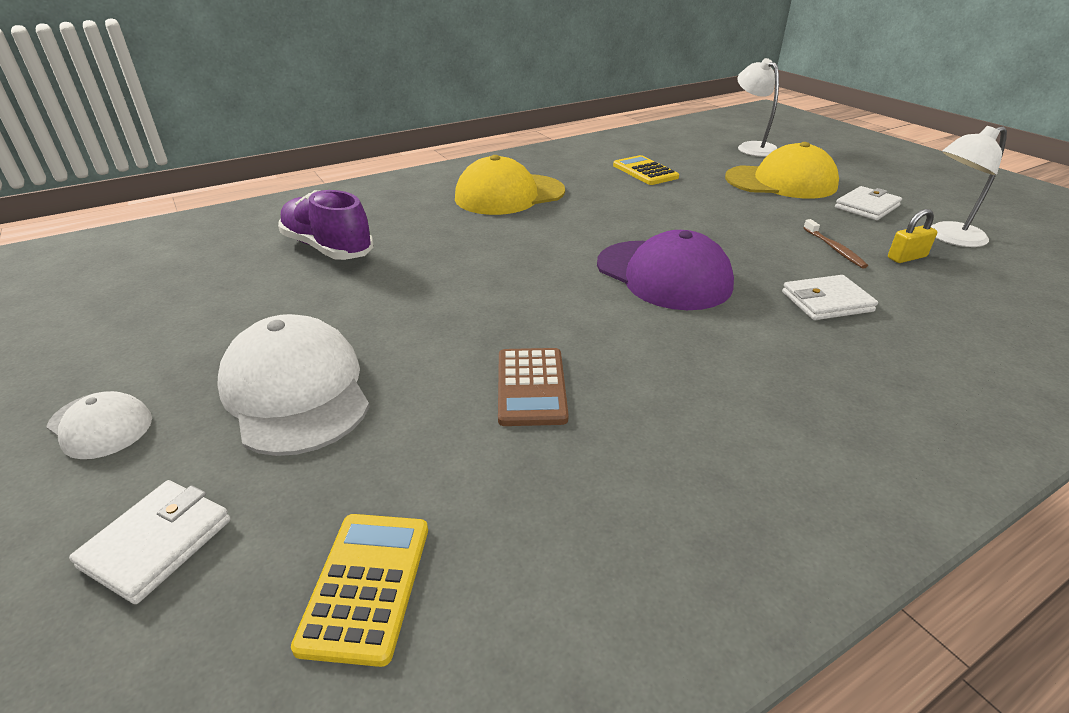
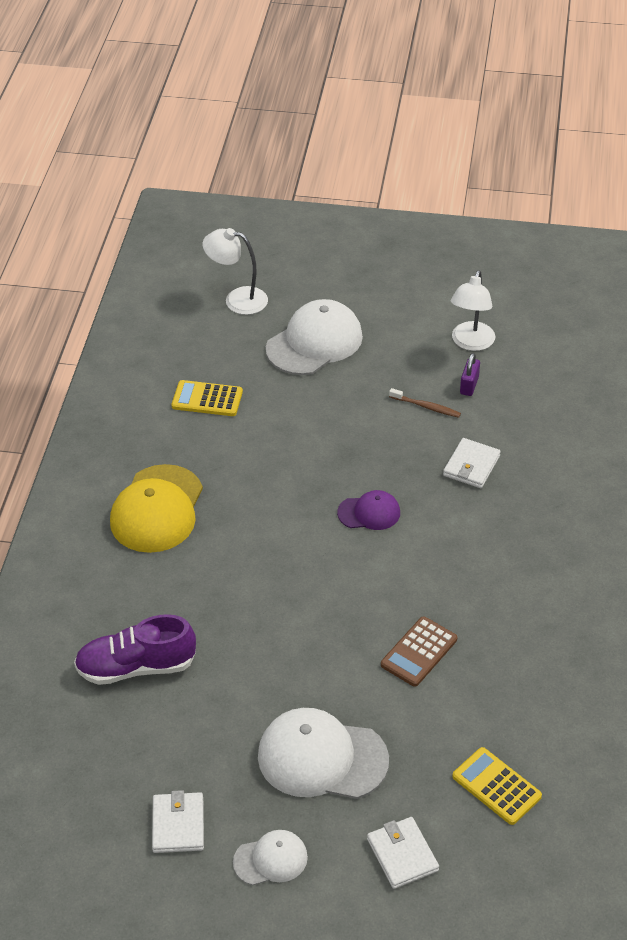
camera: 50 degrees left, 10 degrees up
brown calculator [498,348,569,426] -> brown calculator turned 90 degrees clockwise [381,616,457,687]
purple cap [597,230,734,310] -> purple cap [337,490,400,530], size x0.54
yellow cap [725,142,839,199] -> white cap [266,299,363,375]
white wallet [835,186,902,220] -> white wallet moved to [152,790,204,853]
yellow padlock [888,209,937,263] -> purple padlock [460,353,480,396]

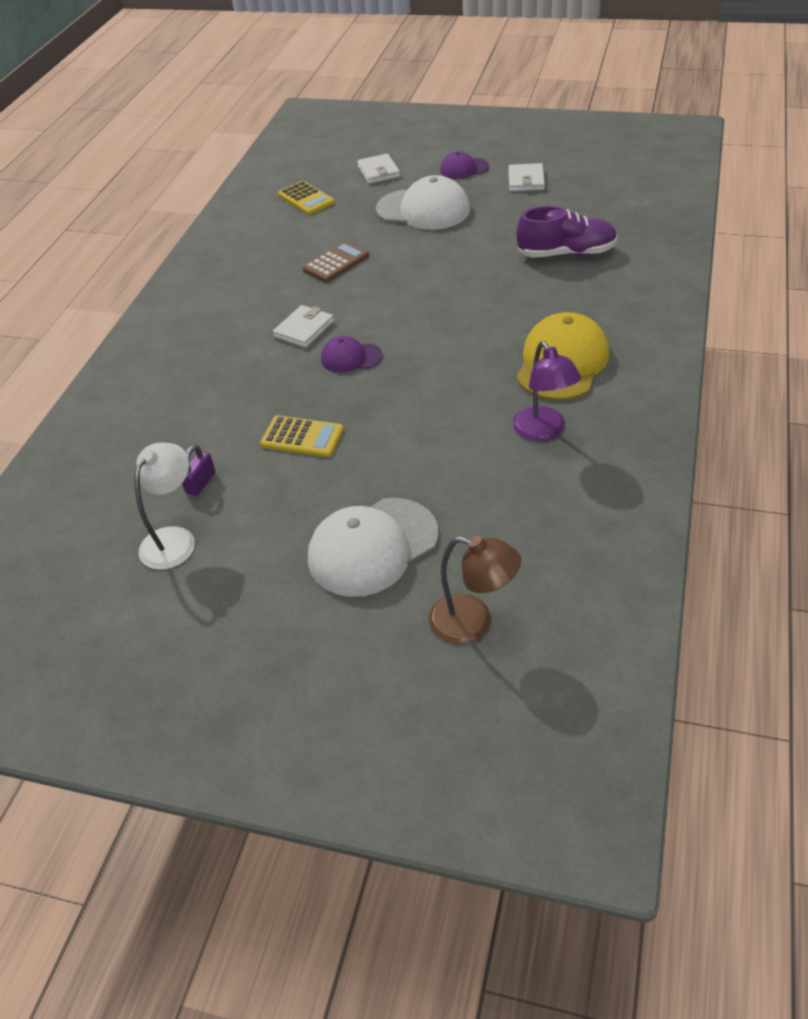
camera: 170 degrees left, 0 degrees up
yellow calculator [171,380,243,416] -> yellow calculator moved to [260,415,344,457]
white lamp [203,228,268,315] -> brown lamp [429,536,521,644]
white cap [233,830,308,885] -> purple cap [440,151,489,179]
brown toothbrush [389,388,461,418] -> none
white wallet [443,438,501,488] -> white wallet moved to [273,305,334,348]
none -> purple lamp [513,341,581,441]

